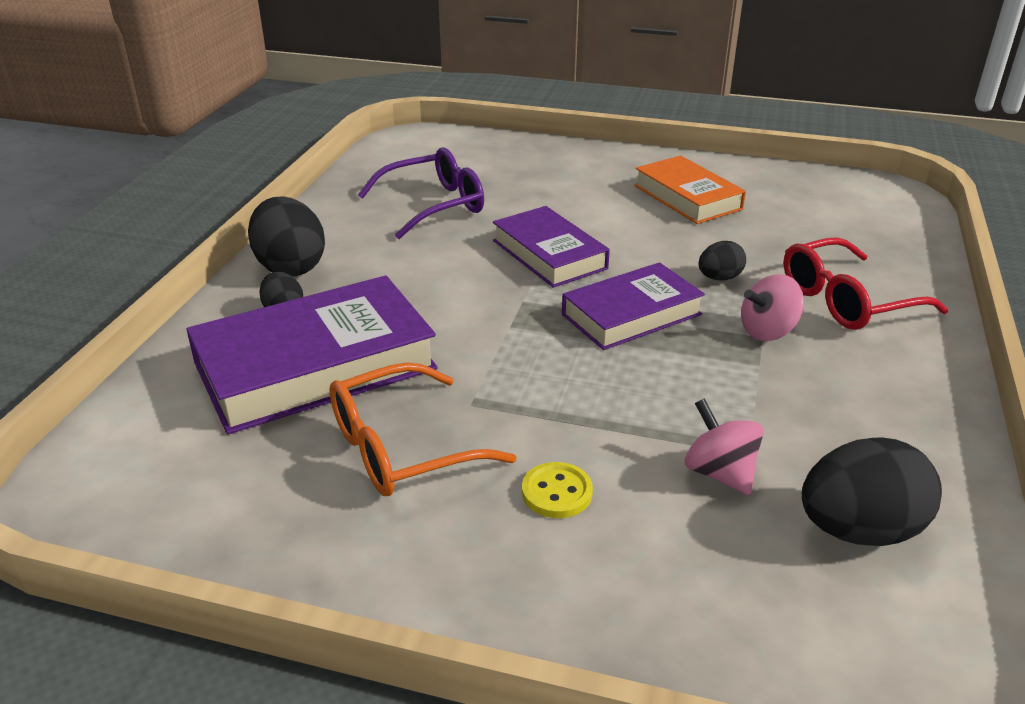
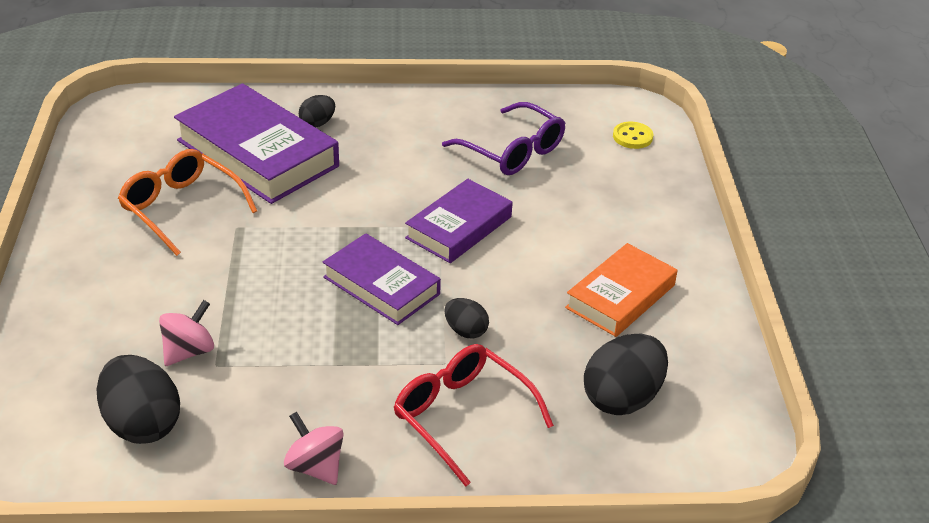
camera: 70 degrees right, 5 degrees up
black egg [248,196,325,277] -> black egg moved to [584,334,668,415]
yellow button [522,462,593,518] -> yellow button moved to [613,122,653,149]
pink spinning top [741,274,804,341] -> pink spinning top moved to [284,411,344,485]

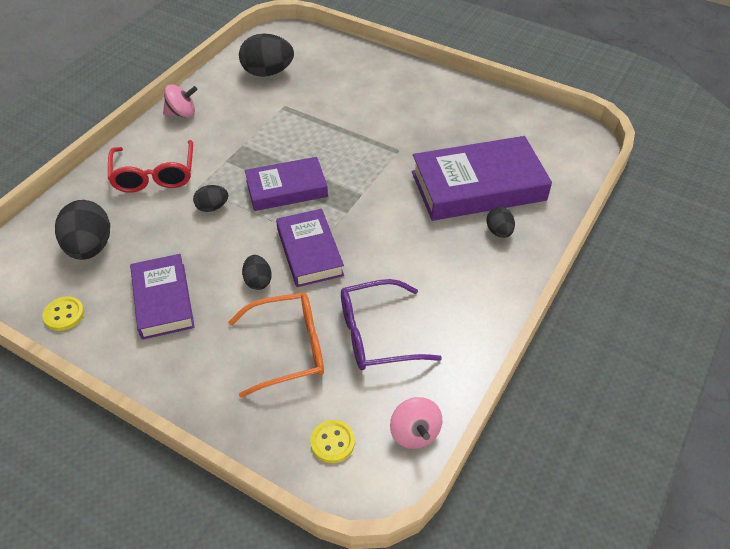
camera: 125 degrees right, 10 degrees up
orange glasses [118,149,257,256] -> orange glasses moved to [228,293,324,398]
pink spinning top [159,300,214,366] -> pink spinning top moved to [390,397,442,449]
red glasses [394,344,554,487] -> red glasses turned 90 degrees clockwise [108,140,193,192]
orange book [565,243,677,337] -> purple book [130,254,195,340]
none -> yellow button [42,296,84,331]
none -> black egg [242,255,272,290]

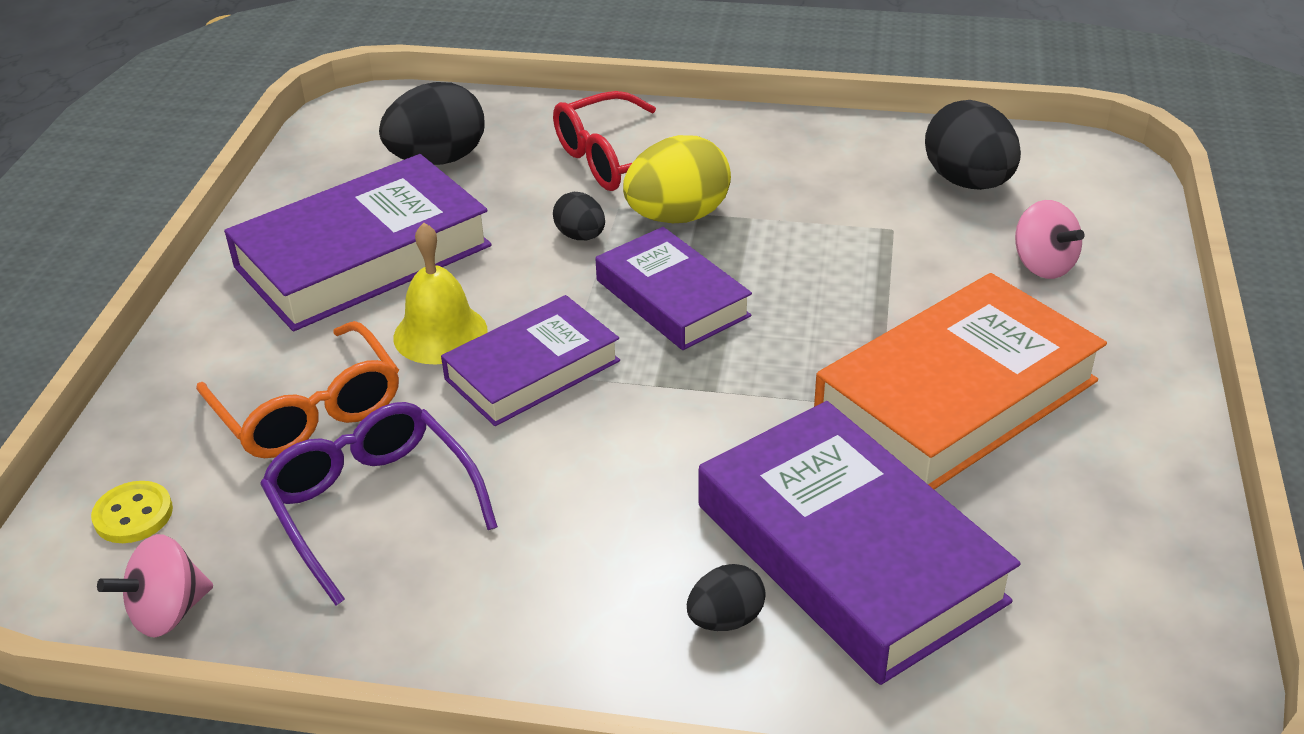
camera: 70 degrees right, 10 degrees down
yellow button [42,296,84,331] -> none
purple book [130,254,195,340] -> purple book [224,154,492,332], size x1.61
pink spinning top [163,84,197,118] -> pink spinning top moved to [1015,200,1084,279]
black egg [242,255,272,290] -> yellow bell [393,223,488,364]
none -> yellow egg [623,135,731,223]
none -> orange book [814,273,1107,489]

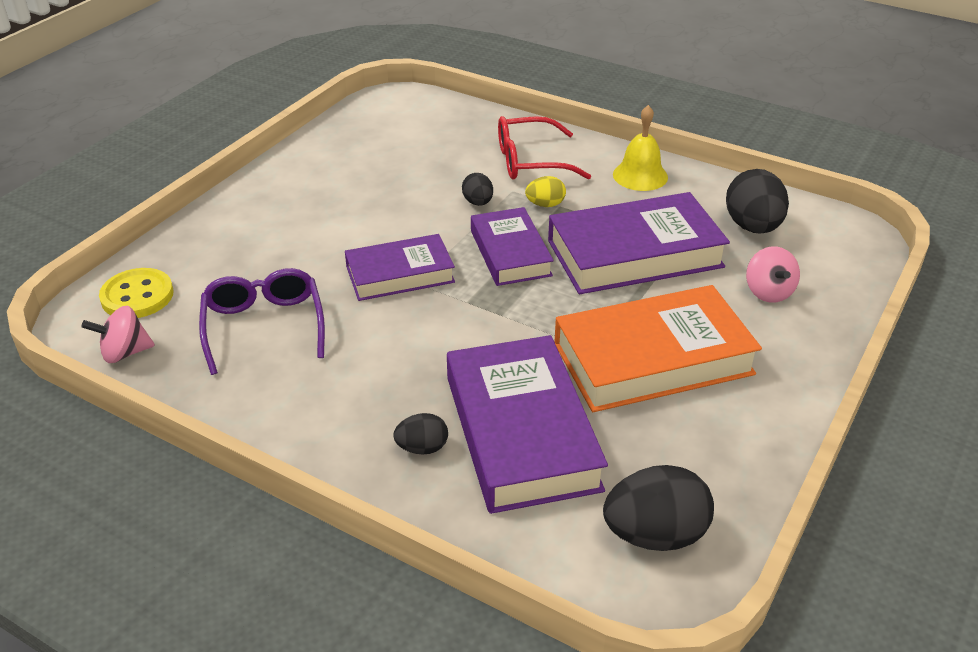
camera: 20 degrees right, 0 degrees up
yellow button [91,481,173,543] -> yellow button [99,268,174,318], size x1.54
orange glasses [196,321,399,458] -> none
purple book [224,154,492,332] -> purple book moved to [548,192,730,294]
black egg [379,82,484,165] -> black egg moved to [603,465,714,551]
yellow bell [393,223,488,364] -> yellow bell moved to [613,105,668,191]
yellow egg [623,135,731,223] -> yellow egg [525,176,566,207], size x0.54

